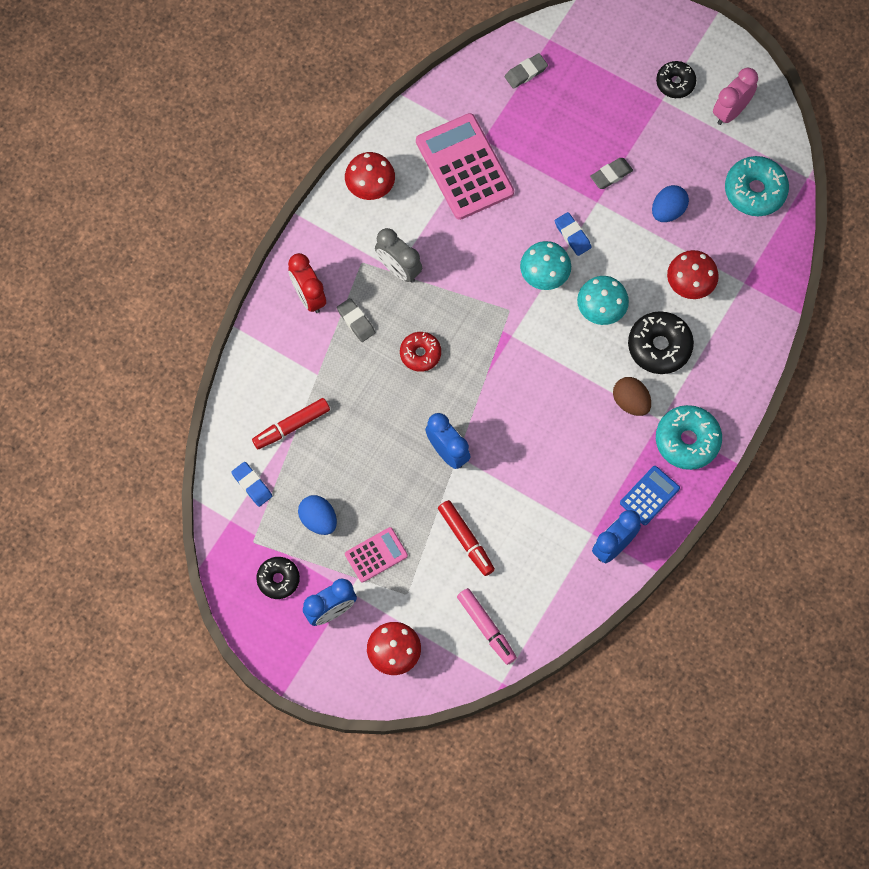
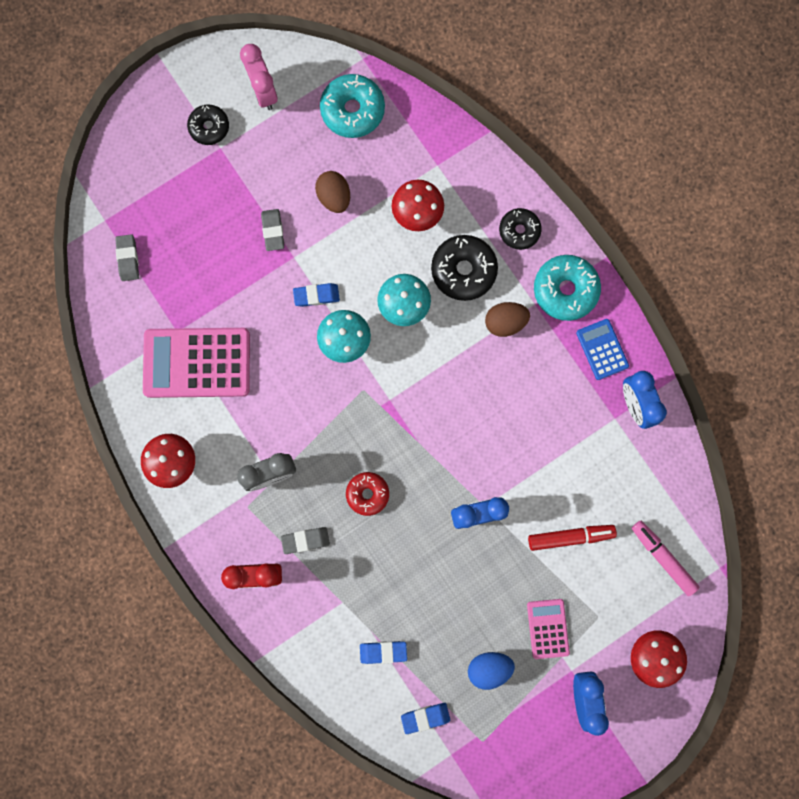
camera: 65 degrees left, 10 degrees up
red marker [252,398,330,449] -> blue eraser [360,641,407,664]
black donut [256,557,300,599] -> black donut moved to [499,208,542,250]
pink marker [457,588,517,665] -> pink marker turned 120 degrees counterclockwise [632,521,699,596]
blue egg [652,185,689,222] -> brown egg [315,171,350,213]

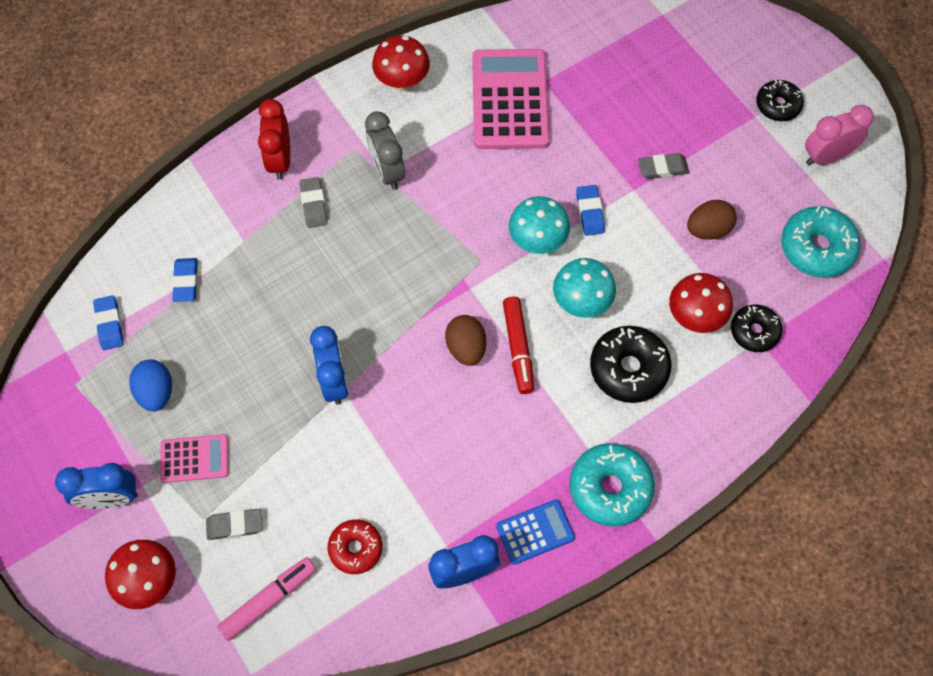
camera: 90 degrees right, 15 degrees down
grey eraser [115,234,139,281] -> grey eraser moved to [206,508,262,540]
red donut [346,472,389,516] -> red donut moved to [328,519,382,574]
brown egg [485,302,530,337] -> brown egg moved to [445,315,486,366]
black donut [499,208,542,250] -> black donut moved to [731,305,782,352]
red marker [528,525,617,551] -> red marker moved to [503,297,534,394]

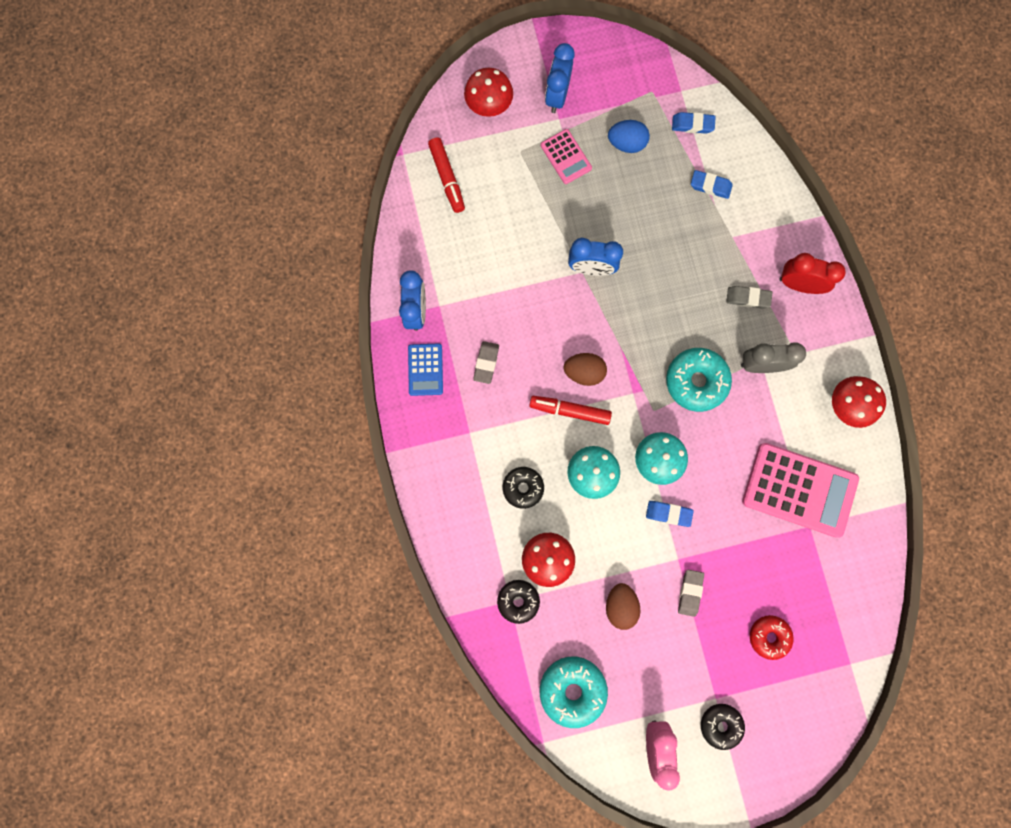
camera: 110 degrees right, 15 degrees up
pink calculator [160,434,229,483] -> pink calculator turned 45 degrees counterclockwise [541,129,592,184]
grey eraser [206,508,262,540] -> grey eraser moved to [473,341,499,384]
pink marker [217,557,316,641] -> red marker [428,137,465,213]
red donut [328,519,382,574] -> red donut moved to [750,615,794,660]
turquoise donut [570,443,654,527] -> turquoise donut moved to [666,348,732,412]
black donut [590,326,672,403] -> black donut [503,467,544,509], size x0.64

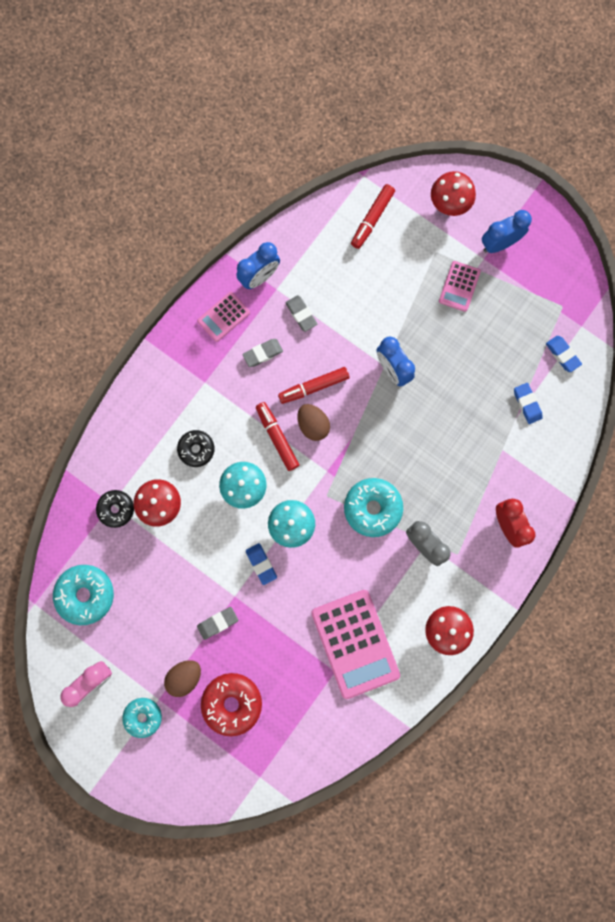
camera: 50 degrees right, 0 degrees up
blue calculator [408,343,443,396] -> pink calculator [197,292,250,342]
brown egg [606,583,640,630] -> brown egg moved to [164,660,201,697]
blue egg [608,120,650,153] -> none
black donut [701,704,745,750] -> turquoise donut [122,698,162,738]
grey eraser [726,286,772,309] -> grey eraser moved to [286,295,317,332]
red donut [750,615,794,660] -> red donut [201,673,262,736], size x1.57
none -> red marker [278,367,349,404]

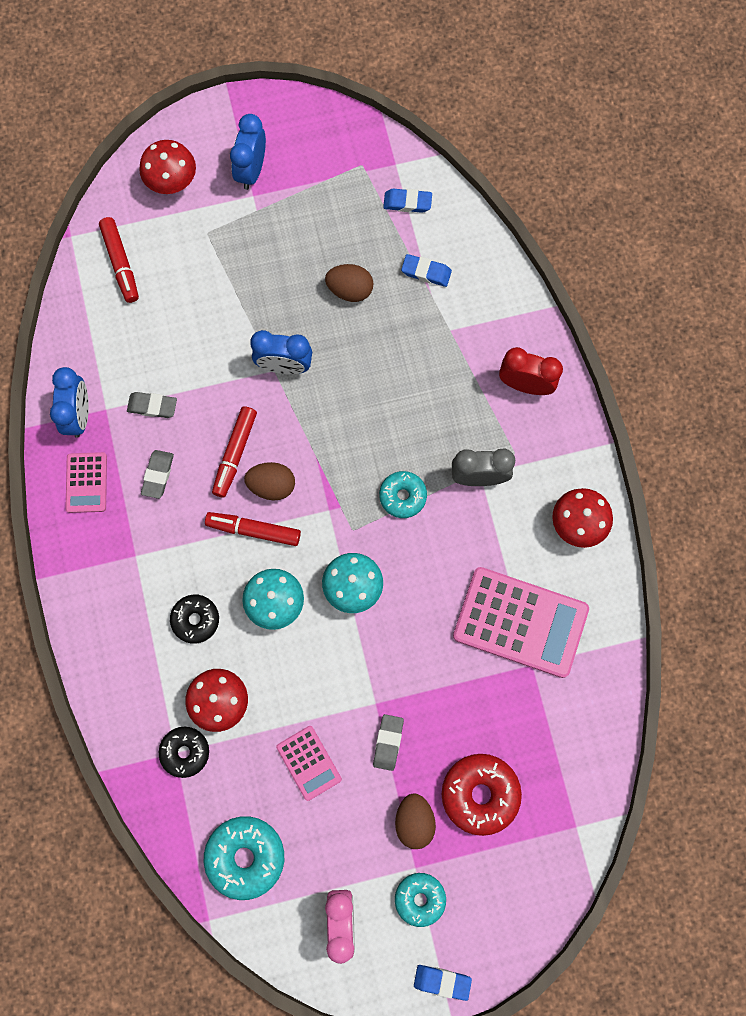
camera: 50 degrees left, 5 degrees down
blue eraser [246,543,277,585] -> blue eraser moved to [414,965,472,1001]
turquoise donut [344,478,403,537] -> turquoise donut [379,471,427,518], size x0.64
pink calculator [439,261,481,312] -> pink calculator moved to [276,726,342,801]
none -> brown egg [325,264,373,302]

